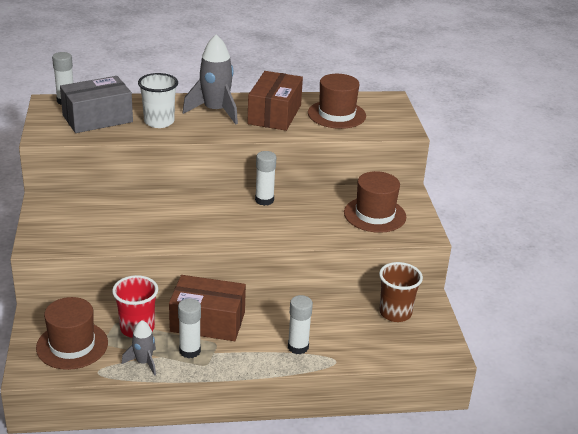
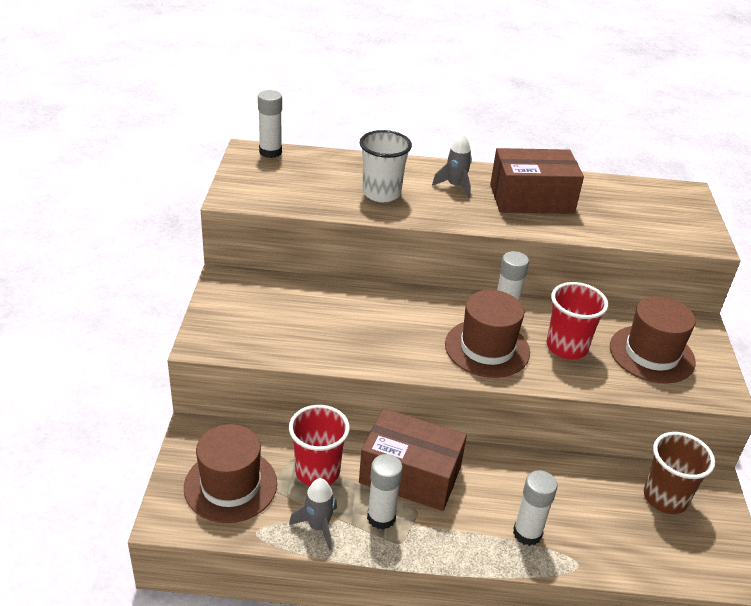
camera: 10 degrees right, 5 degrees up
grey box [60,76,133,133] -> none
grey rocket [182,34,238,125] -> grey rocket [432,134,472,198], size x0.55
brown box [247,71,303,131] -> brown box turned 60 degrees clockwise [490,148,584,214]
brown hat [308,74,366,129] -> brown hat moved to [445,290,530,378]
none -> red cup [547,282,608,359]

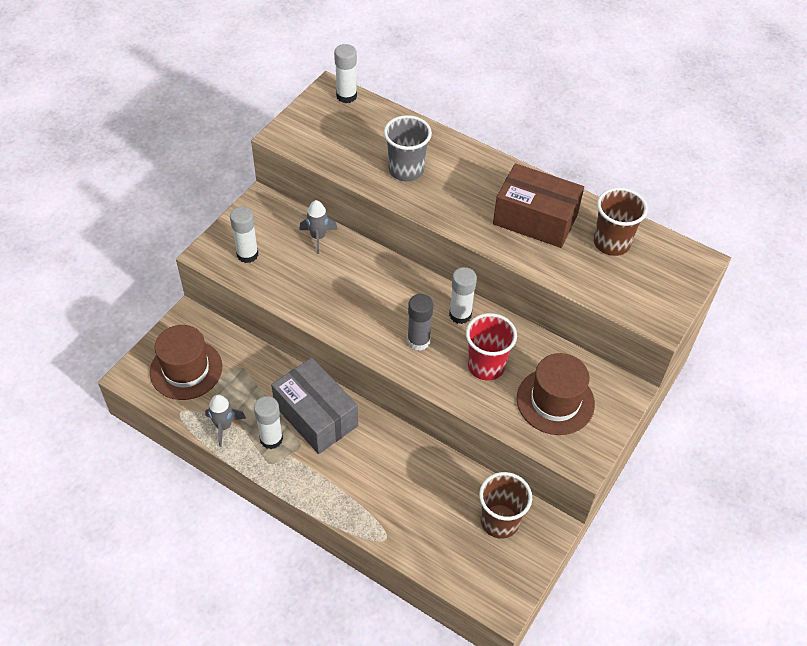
camera: 30 degrees right, 15 degrees up
red cup [289,405,350,486] -> none
brown box [359,408,467,511] -> grey box [271,358,358,454]
white cup [360,130,412,202] -> grey cup [384,115,432,182]
grey rocket [432,134,472,198] -> grey rocket moved to [299,200,338,254]
brown hat [445,290,530,378] -> grey glue stick [407,294,433,351]
white glue stick [513,470,558,546] -> white glue stick moved to [230,206,258,263]
none -> brown cup [594,187,648,256]

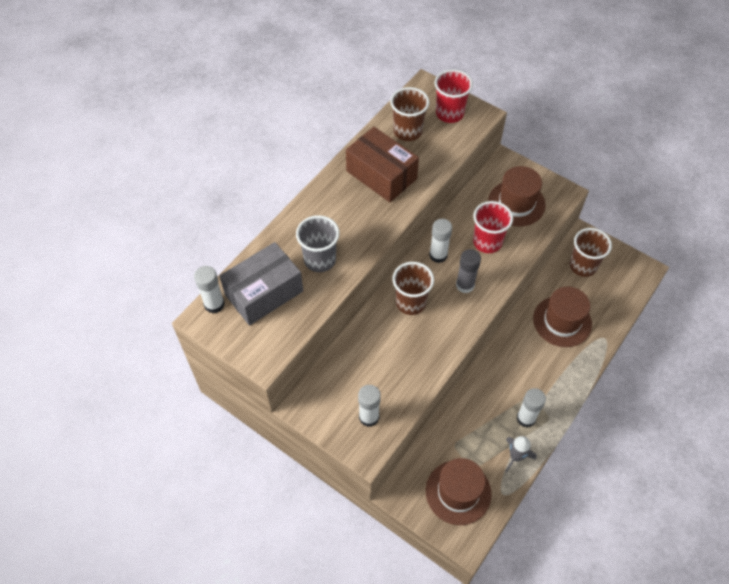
camera: 85 degrees left, 5 degrees up
grey box [271,358,358,454] -> grey box moved to [220,242,303,325]
grey rocket [299,200,338,254] -> none
brown box [493,163,584,248] -> brown box turned 75 degrees counterclockwise [346,127,419,202]
none -> brown cup [393,262,434,315]
none -> red cup [435,69,473,123]
none -> brown hat [533,287,592,347]

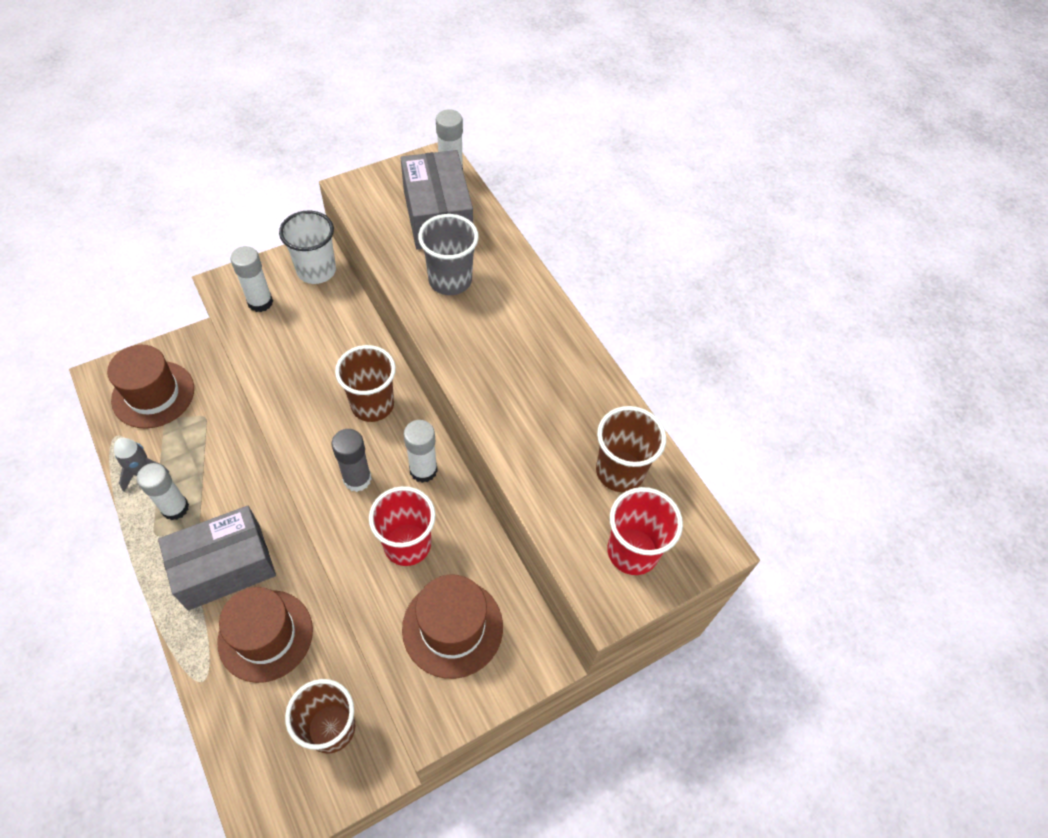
camera: 110 degrees right, 0 degrees up
brown box [346,127,419,202] -> none
none -> grey box [158,506,276,611]
none -> white cup [279,211,336,284]

